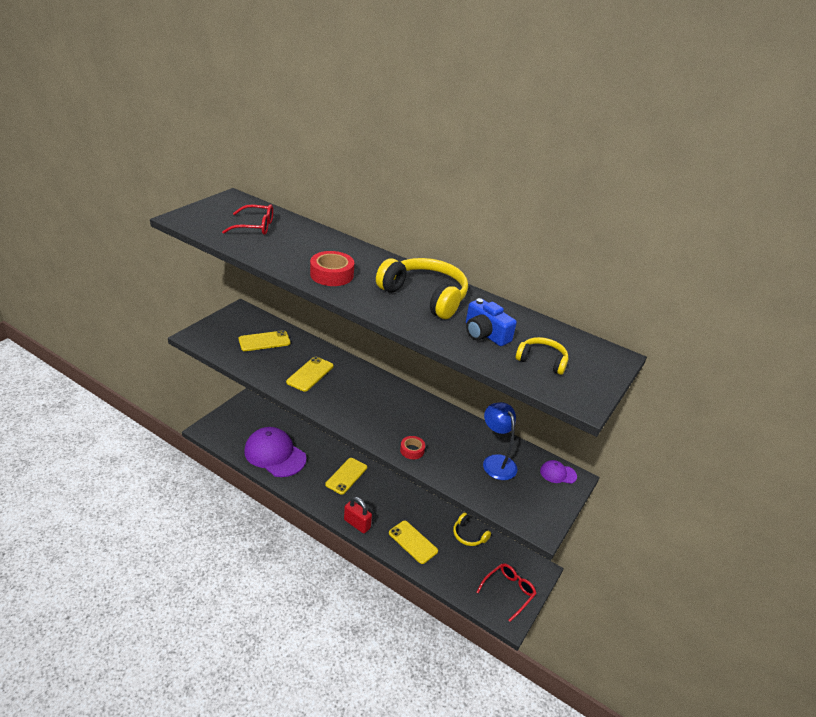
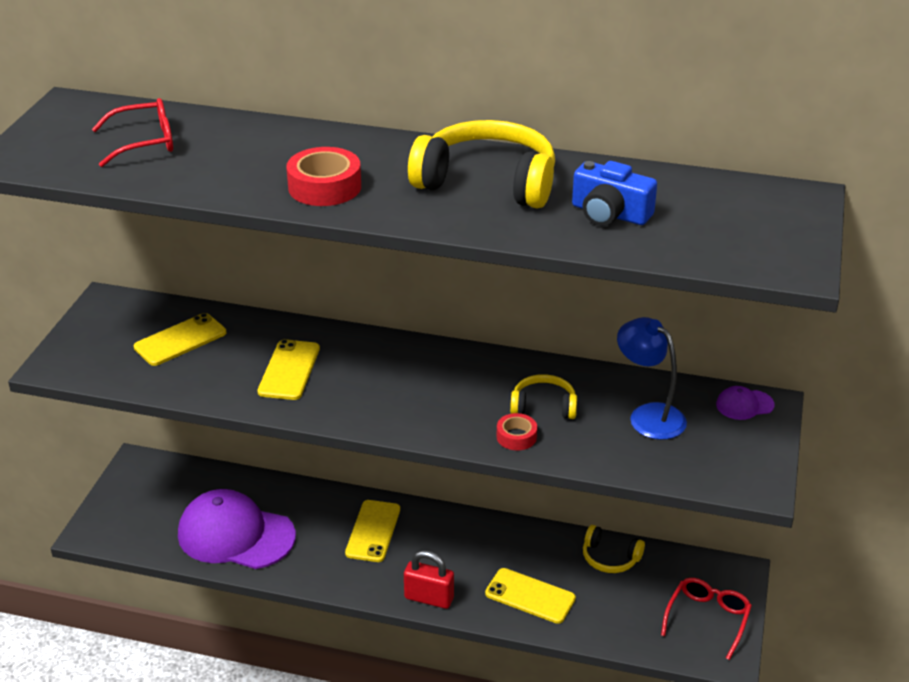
camera: 15 degrees left, 0 degrees up
yellow headphones [516,337,568,375] -> yellow headphones moved to [510,374,577,419]

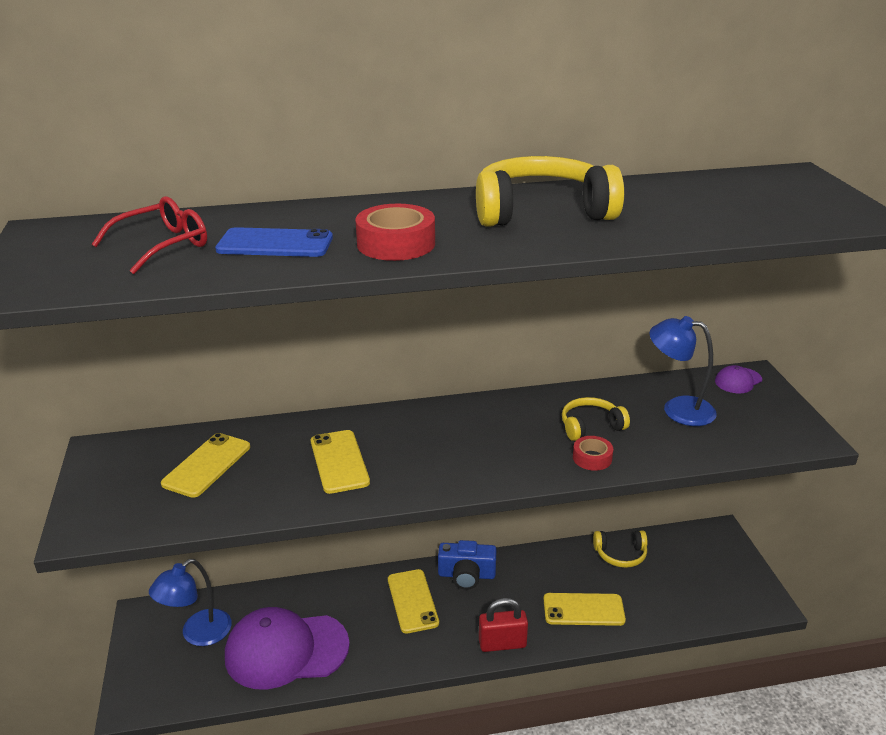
camera: 25 degrees left, 5 degrees down
blue camera [572,161,657,226] -> blue camera moved to [438,540,497,590]
red glasses [661,578,752,660] -> none
none -> blue lamp [149,559,232,646]
none -> blue phone [215,227,333,257]

